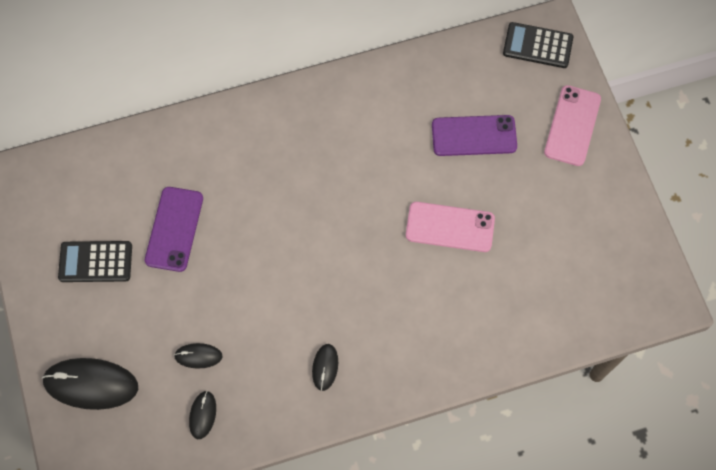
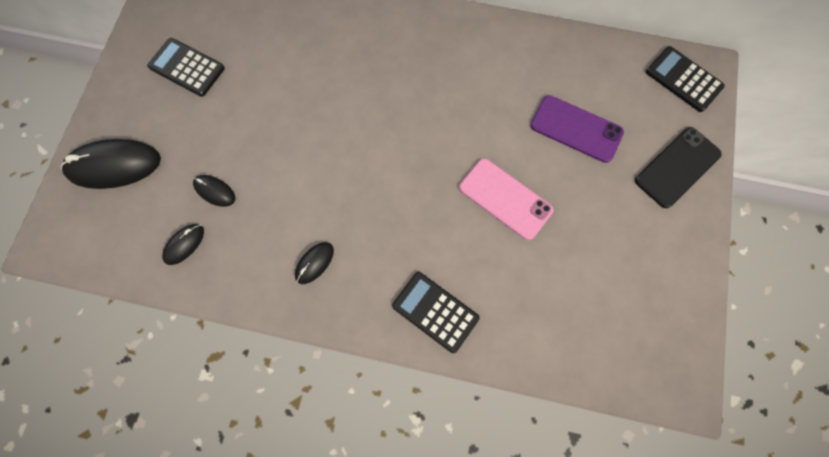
camera: 30 degrees right, 5 degrees up
black mouse [42,358,138,410] -> black mouse turned 45 degrees counterclockwise [60,139,161,189]
purple phone [145,187,203,272] -> none
pink phone [544,85,601,166] -> black phone [635,127,722,208]
none -> black calculator [392,272,480,353]

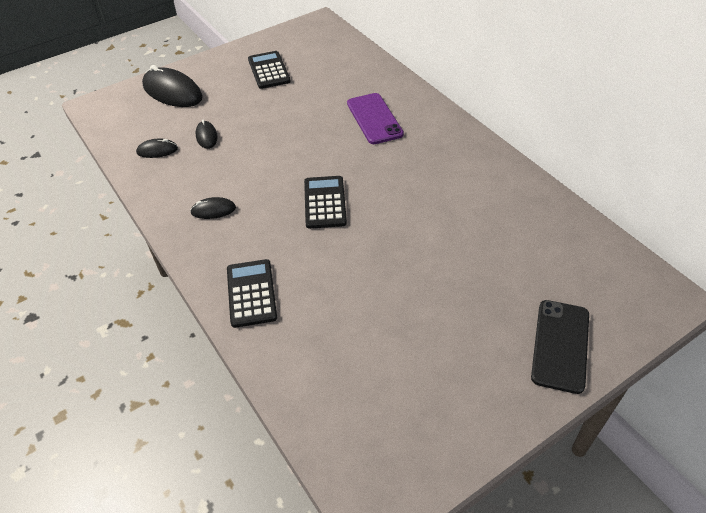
camera: 45 degrees right, 25 degrees down
pink phone [459,158,553,240] -> none
purple phone [530,95,624,163] -> purple phone moved to [347,93,404,144]
black phone [635,127,722,208] -> black phone turned 75 degrees counterclockwise [531,300,589,394]
black calculator [646,46,725,112] -> black calculator moved to [304,176,347,229]

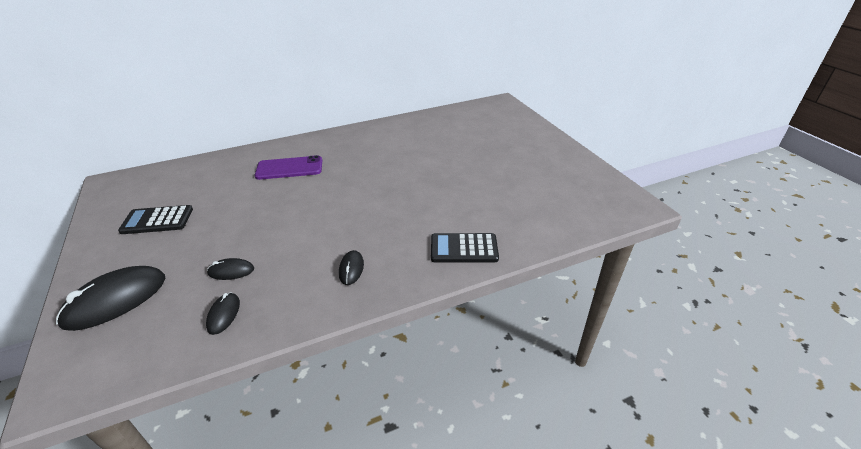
camera: 80 degrees left, 10 degrees down
black calculator [304,176,347,229] -> none
black phone [531,300,589,394] -> none

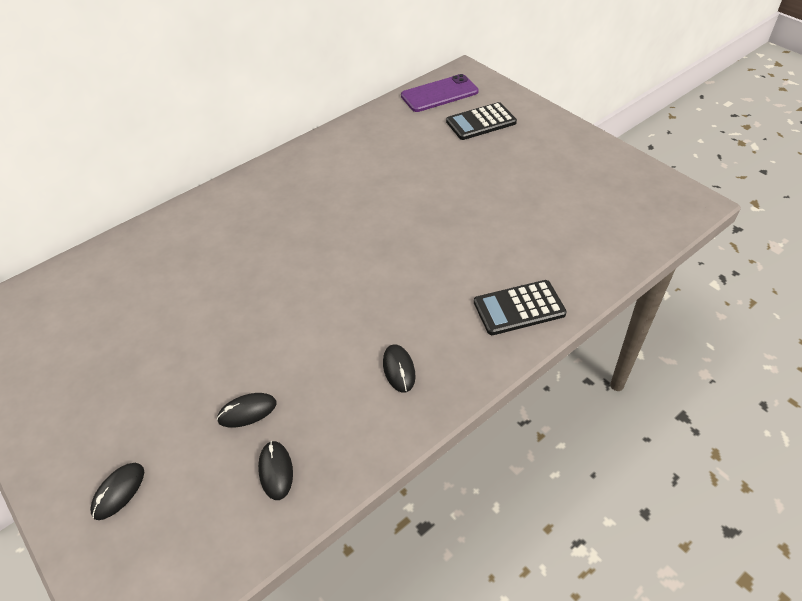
camera: 15 degrees left, 10 degrees up
black mouse [56,266,165,331] -> black mouse [90,463,144,520], size x0.50
black calculator [118,205,193,234] -> black calculator moved to [446,102,517,140]
purple phone [255,155,322,180] -> purple phone moved to [401,74,479,112]

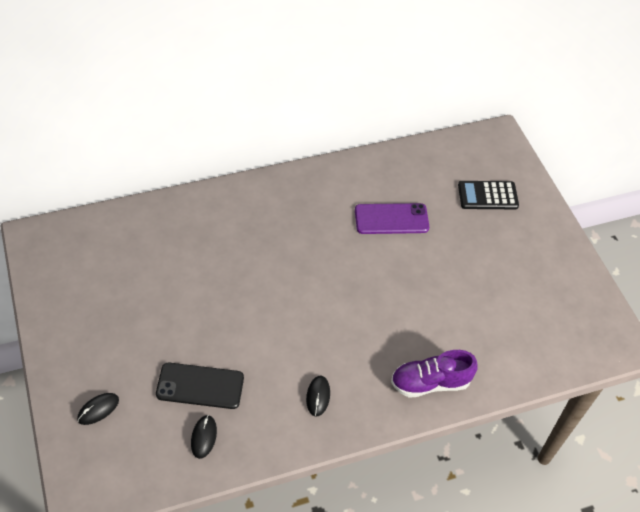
camera: 15 degrees right, 5 degrees up
black mouse [217,393,277,427] -> black phone [156,363,244,409]
purple phone [401,74,479,112] -> purple phone moved to [355,203,429,234]
black calculator [474,280,567,335] -> purple shoe [391,350,477,398]

